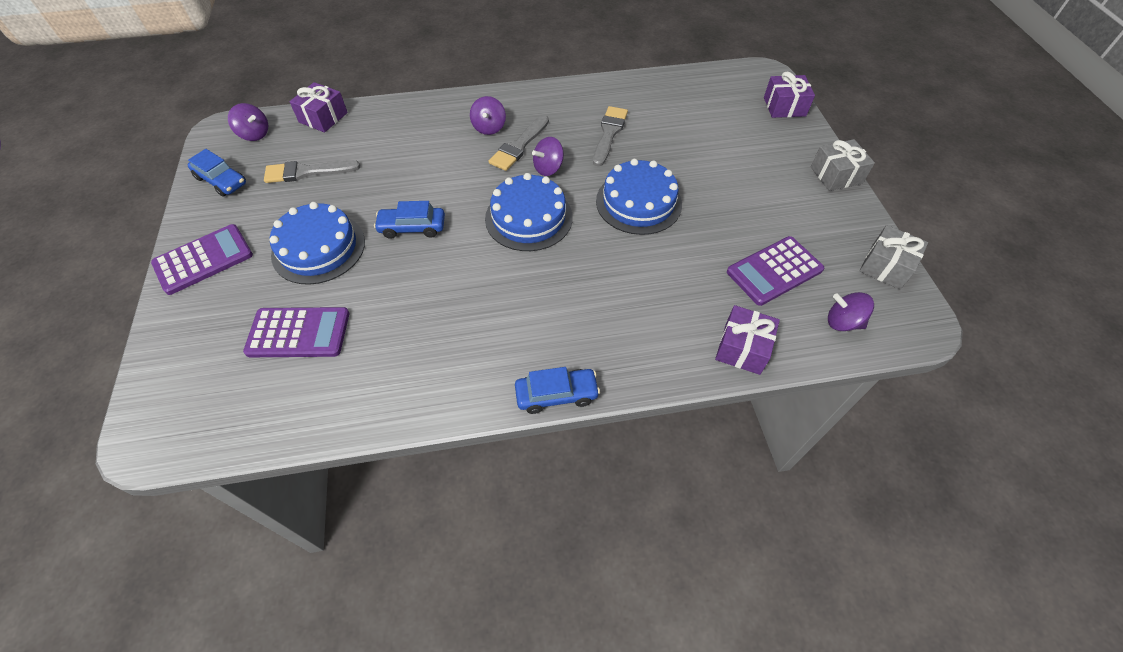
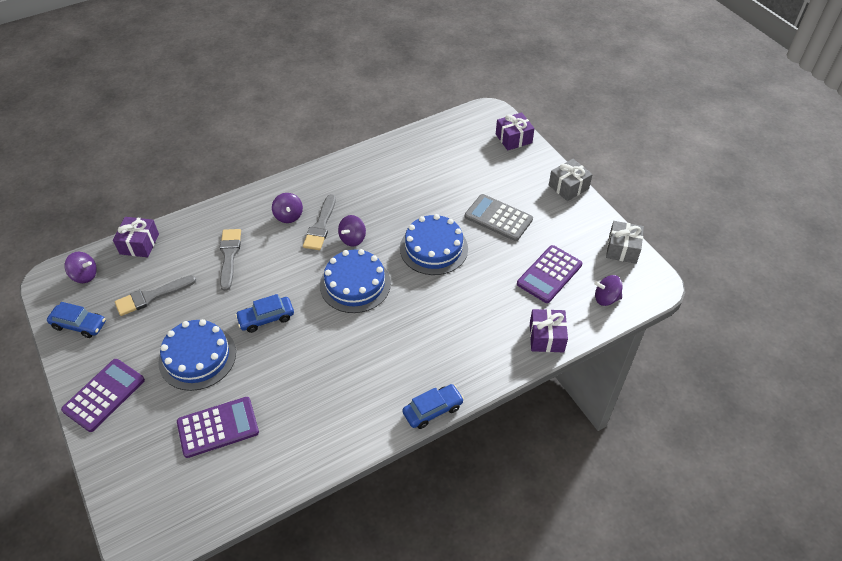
camera: 20 degrees left, 5 degrees down
grey brush [593,106,628,167] -> grey brush moved to [220,229,241,291]
none -> grey calculator [465,194,533,241]

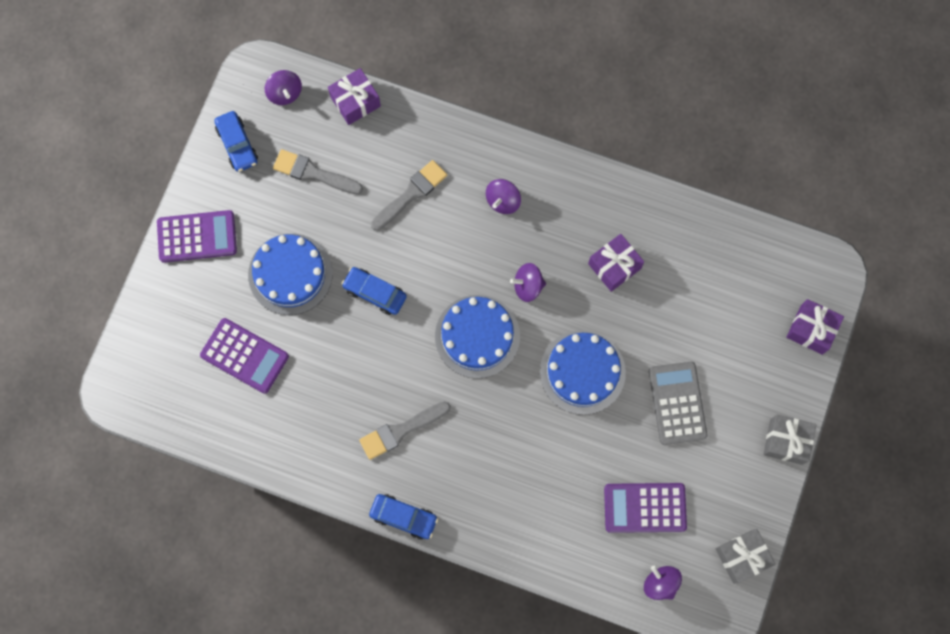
camera: 50 degrees right, 25 degrees up
grey brush [303,194,336,250] -> grey brush moved to [359,401,451,460]
purple gift [530,309,568,352] -> purple gift moved to [588,234,644,292]

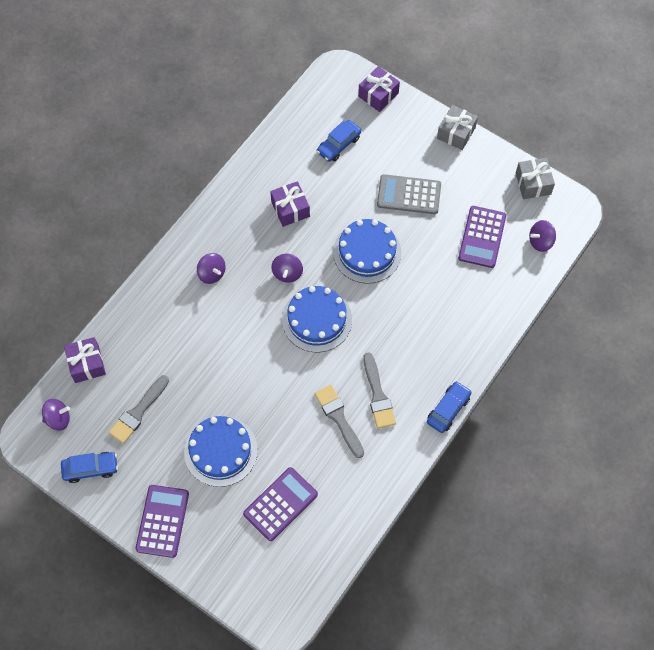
camera: 75 degrees left, 10 degrees down
blue car [341,267,407,315] -> blue car moved to [317,120,361,162]
grey brush [371,160,447,231] -> grey brush moved to [314,385,364,458]

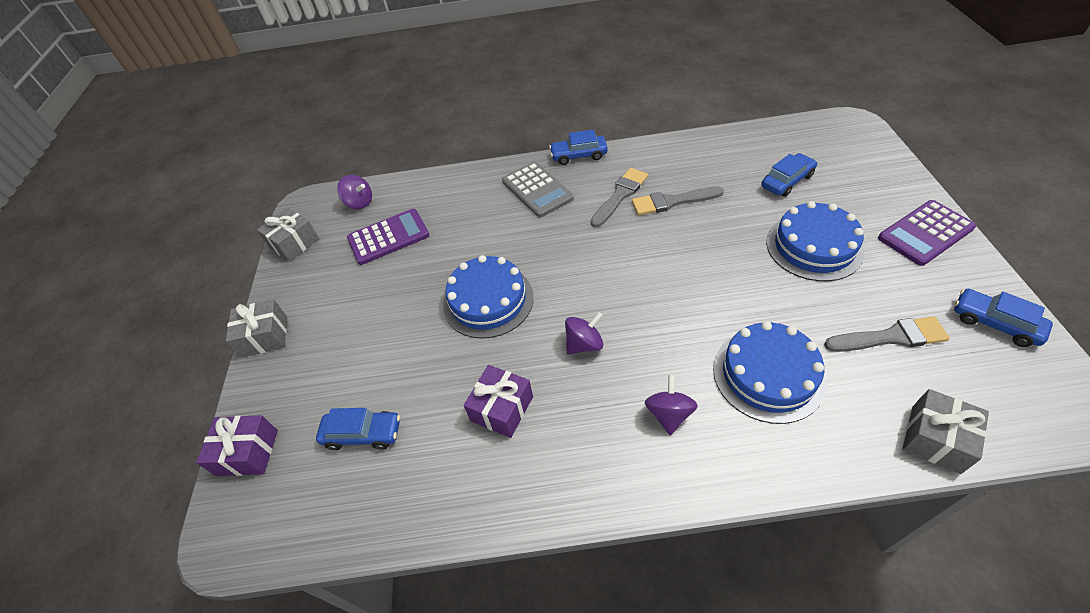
camera: 125 degrees left, 15 degrees down
purple spinning top [42,399,70,430] -> none
purple gift [64,337,106,383] -> grey gift [902,389,989,474]
purple calculator [243,467,318,541] -> blue car [761,153,817,197]
blue cake [282,286,352,352] -> blue cake moved to [713,321,826,424]
grey brush [314,385,364,458] -> grey brush turned 60 degrees clockwise [632,186,724,215]
grey calculator [377,174,441,214] -> grey calculator moved to [502,162,574,217]

